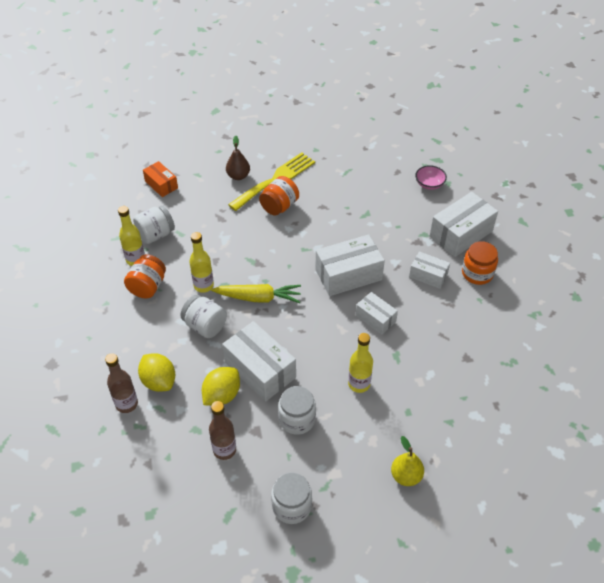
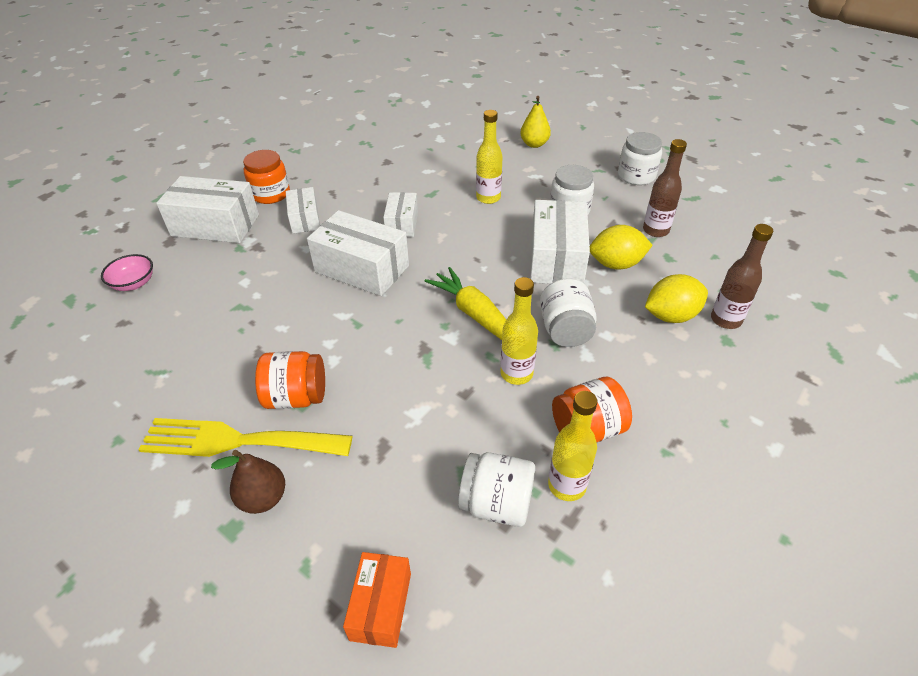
camera: 130 degrees left, 5 degrees down
yellow lemon [138,353,175,392] -> yellow lemon turned 60 degrees clockwise [645,274,708,323]

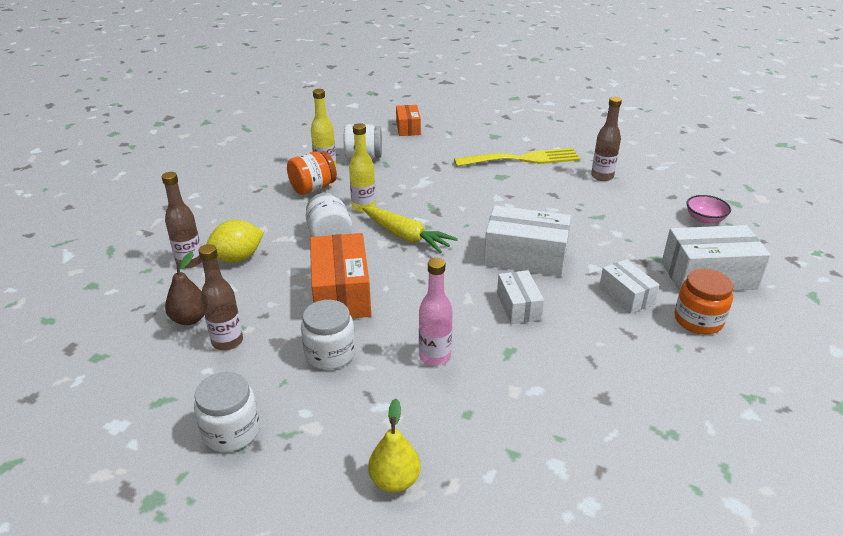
camera: 165 degrees right, 10 degrees down
brown pear [211,450,285,514] -> brown pear moved to [165,252,204,325]
orange jar [255,351,325,409] -> none
yellow bottle [476,110,503,204] -> pink bottle [419,258,453,366]
white box [530,200,590,284] -> orange box [310,233,371,318]
yellow lemon [590,225,653,269] -> none
none -> brown bottle [591,97,622,181]

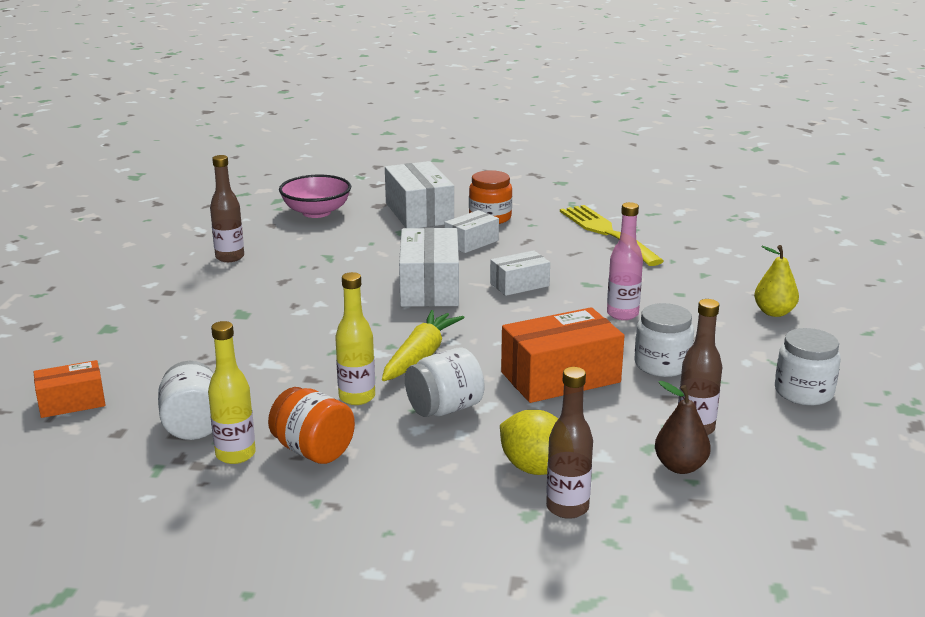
camera: 105 degrees left, 10 degrees down
yellow fork [454,148,580,167] -> yellow fork moved to [560,205,664,266]
pink bowl [686,195,731,224] -> pink bowl [279,175,351,218], size x1.60

